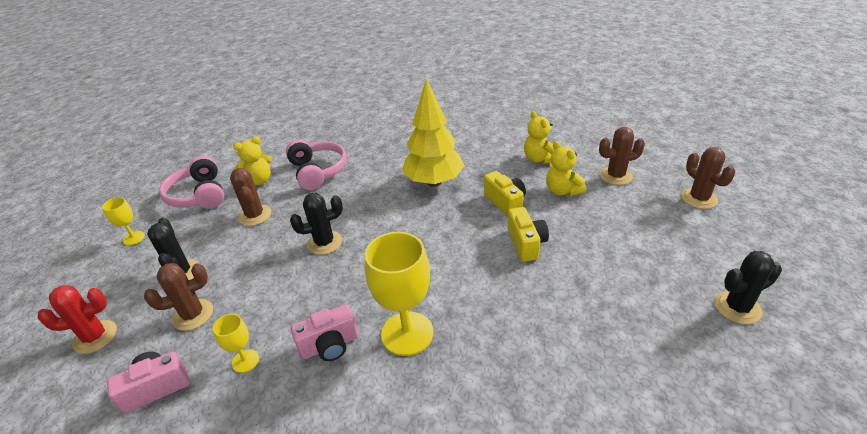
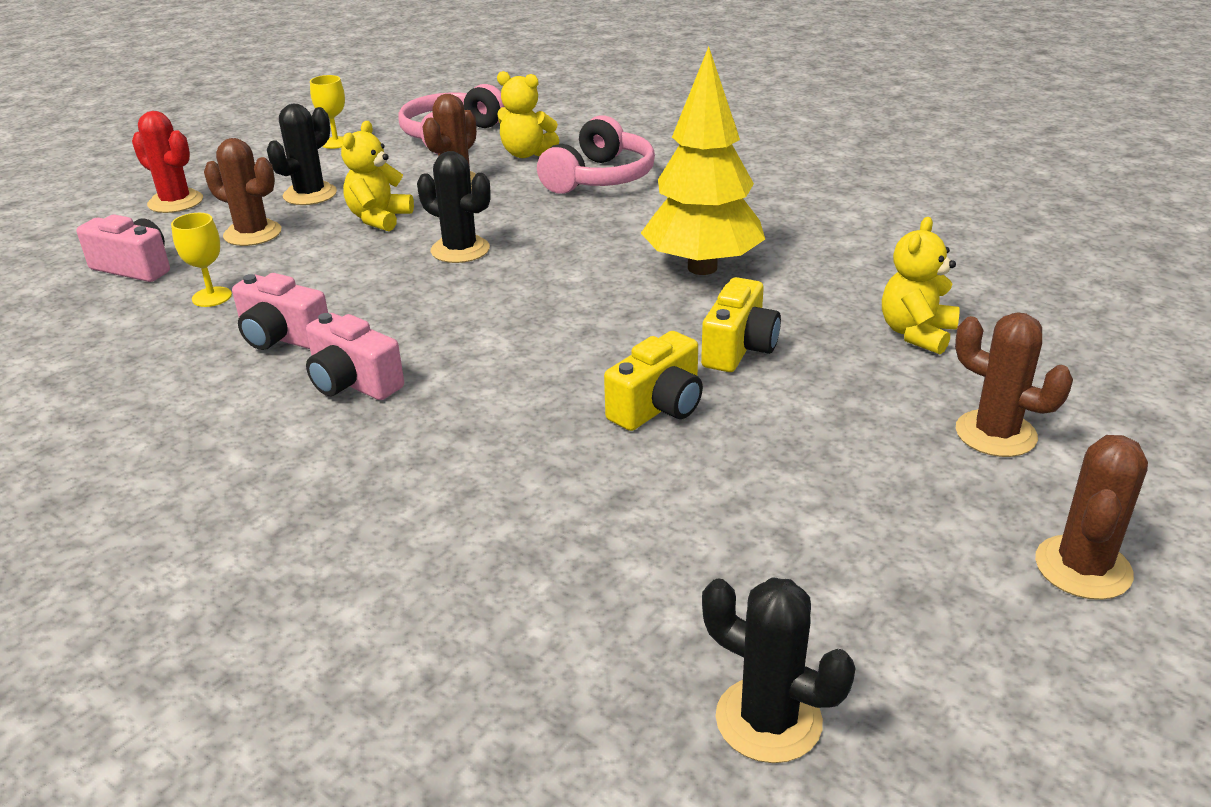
camera: 50 degrees right, 5 degrees down
yellow goblet [365,232,433,356] -> pink camera [306,313,404,400]
yellow teddy bear [546,141,586,196] -> yellow teddy bear moved to [341,121,414,231]

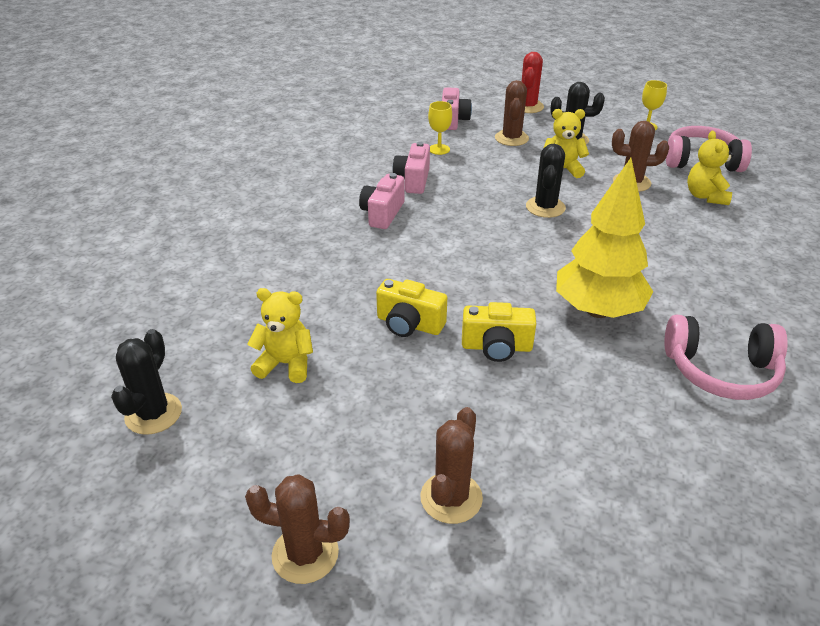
camera: 70 degrees right, 5 degrees up
pink headphones [537,115,655,194] -> pink headphones moved to [664,315,788,400]
yellow teddy bear [882,217,960,354] -> yellow teddy bear moved to [247,288,313,383]

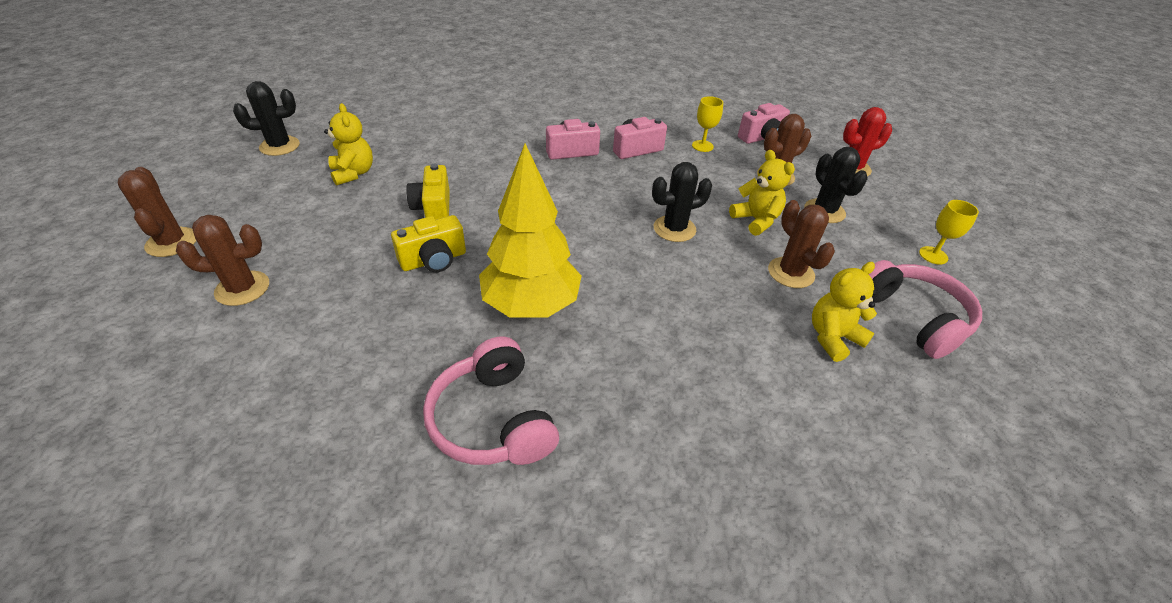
camera: 55 degrees right, 5 degrees up
yellow camera [462,302,536,362] -> yellow camera turned 90 degrees counterclockwise [391,215,466,272]

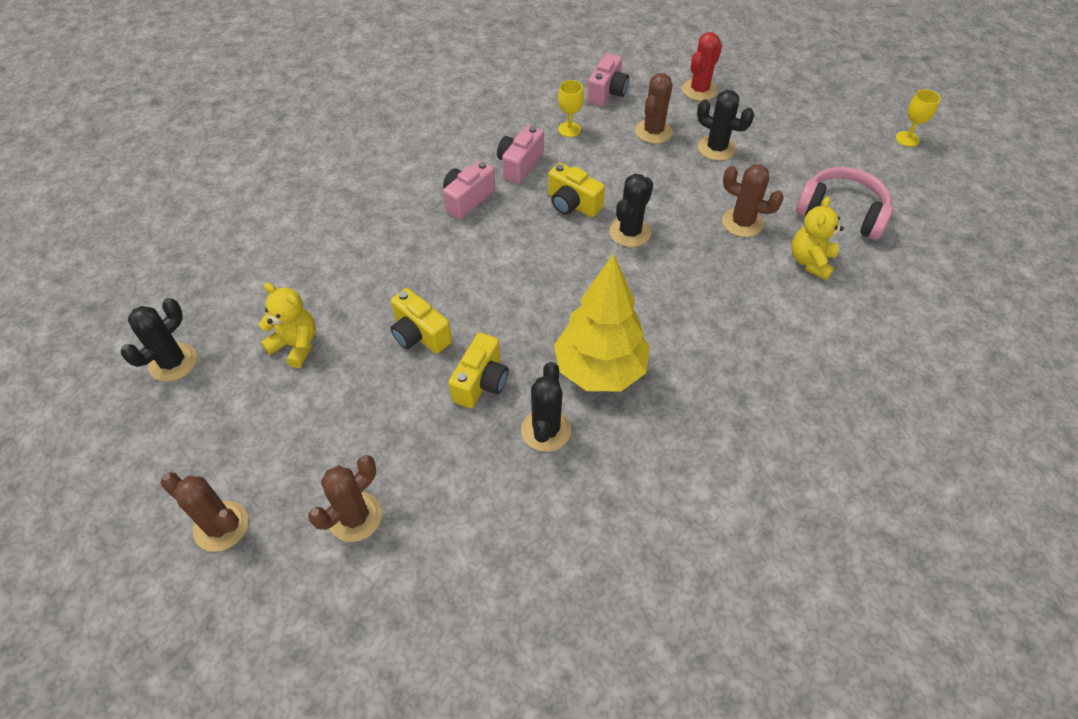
camera: 35 degrees left, 10 degrees up
pink headphones [423,337,559,465] -> none
yellow teddy bear [729,150,795,236] -> none
yellow goblet [919,200,979,264] -> yellow goblet moved to [896,89,941,147]
none -> black cactus [521,362,571,452]
none -> yellow camera [548,163,605,217]

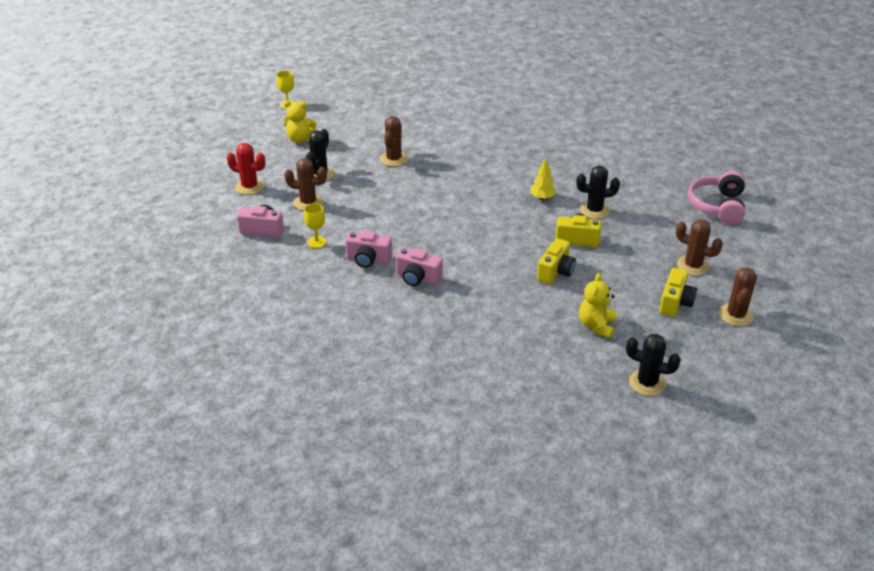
camera: 105 degrees left, 15 degrees down
yellow camera [548,163,605,217] -> yellow camera moved to [659,268,697,317]
yellow tree [554,254,650,391] -> yellow tree [530,158,556,200], size x0.45
black cactus [610,174,653,247] -> none
yellow teddy bear [791,196,844,280] -> yellow teddy bear moved to [283,101,317,143]
pink headphones [796,167,893,240] -> pink headphones moved to [688,171,745,224]

